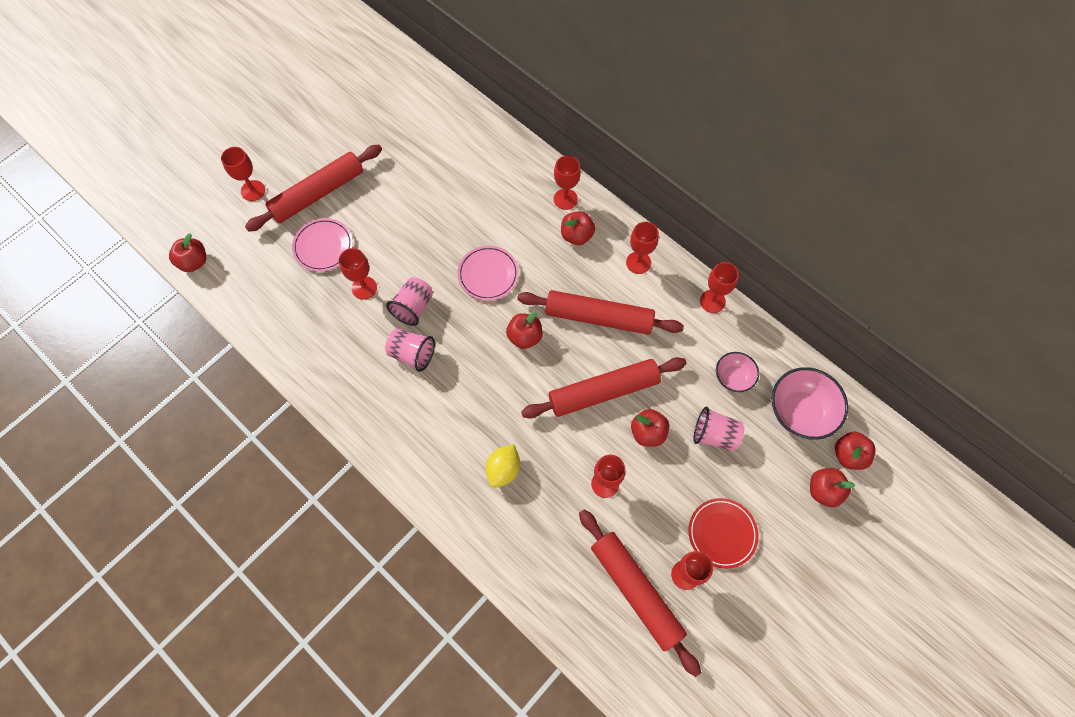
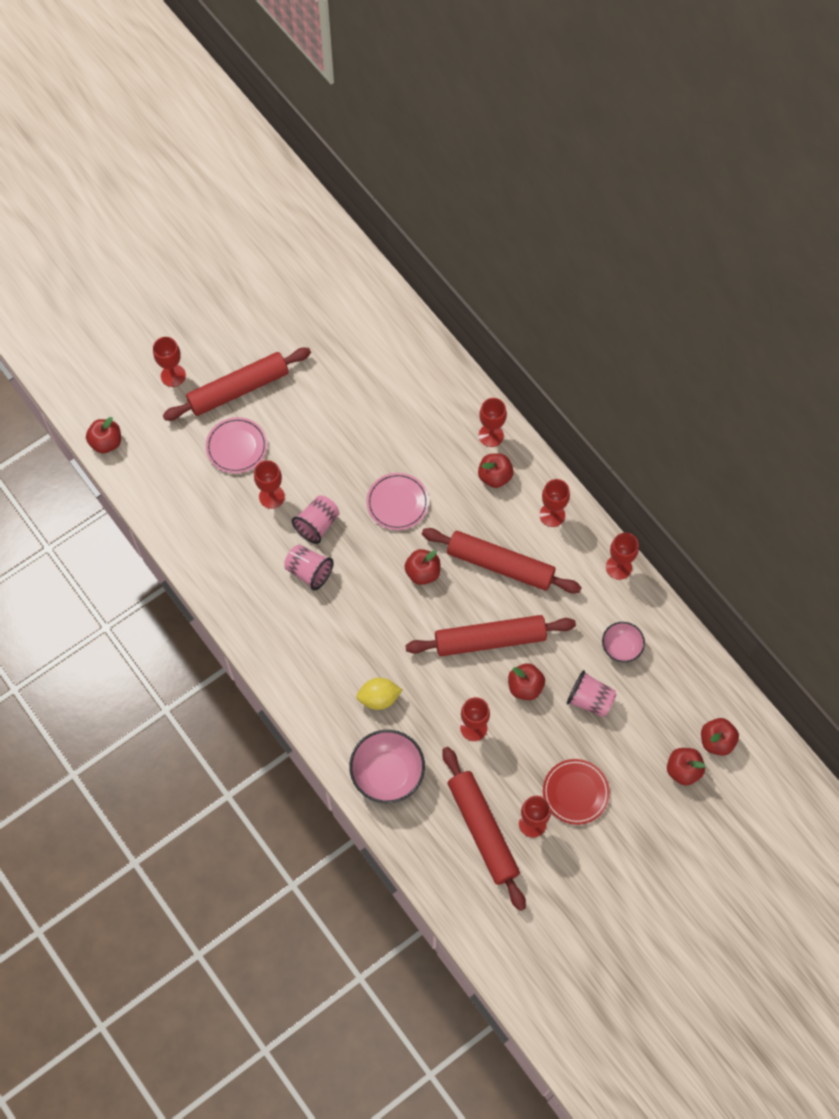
camera: 10 degrees right, 0 degrees up
yellow lemon [486,444,520,488] -> yellow lemon turned 45 degrees clockwise [356,678,402,710]
pink bowl [772,367,848,440] -> pink bowl moved to [349,730,425,803]

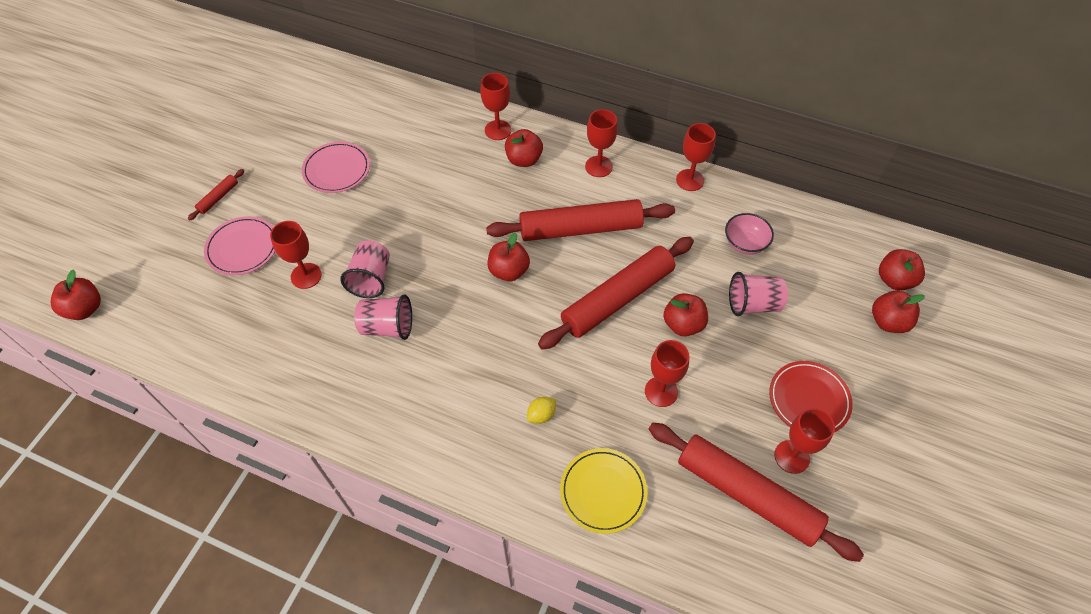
camera: 30 degrees left, 10 degrees down
red goblet [153,337,186,387] -> none
red rolling pin [163,348,311,421] -> red rolling pin [188,169,244,221], size x0.41
pink bowl [349,730,425,803] -> yellow plate [560,448,647,534]
yellow lemon [356,678,402,710] -> yellow lemon [527,397,556,424], size x0.62
pink plate [367,473,429,530] -> pink plate moved to [302,142,370,193]

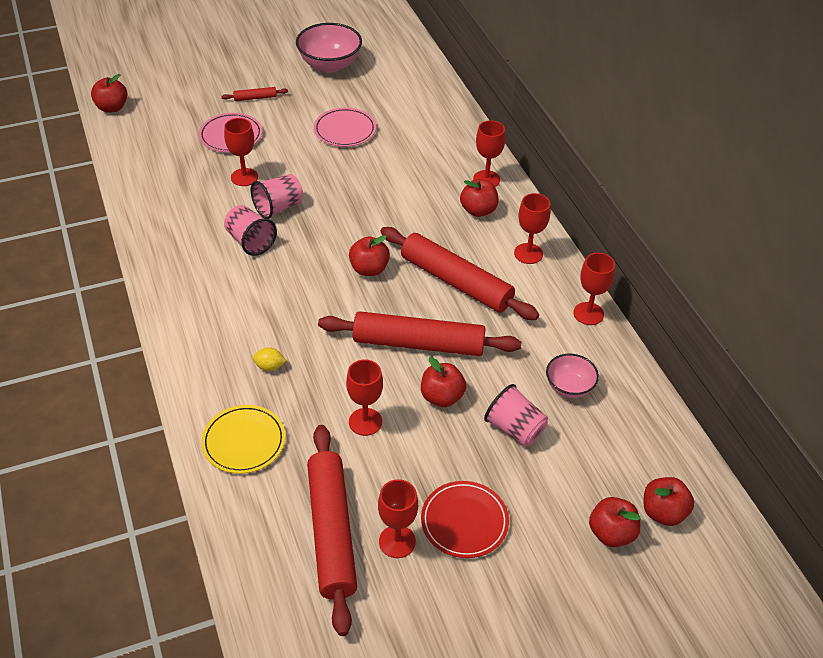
camera: 45 degrees right, 10 degrees down
none -> pink bowl [296,23,362,72]

